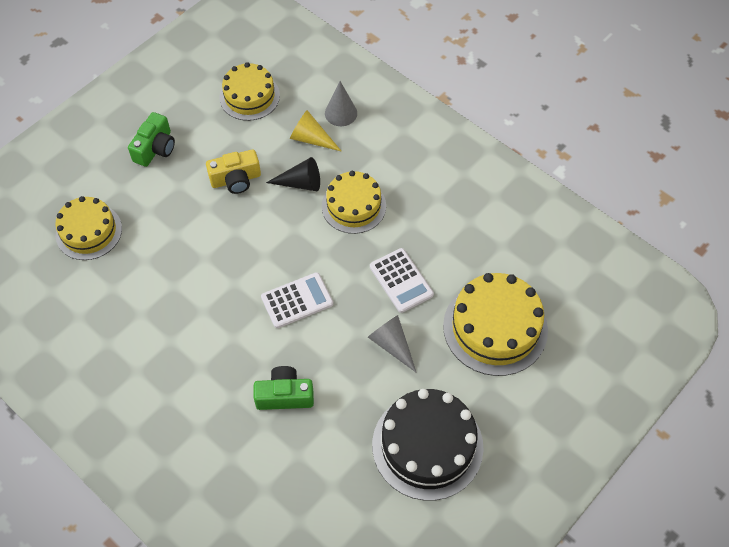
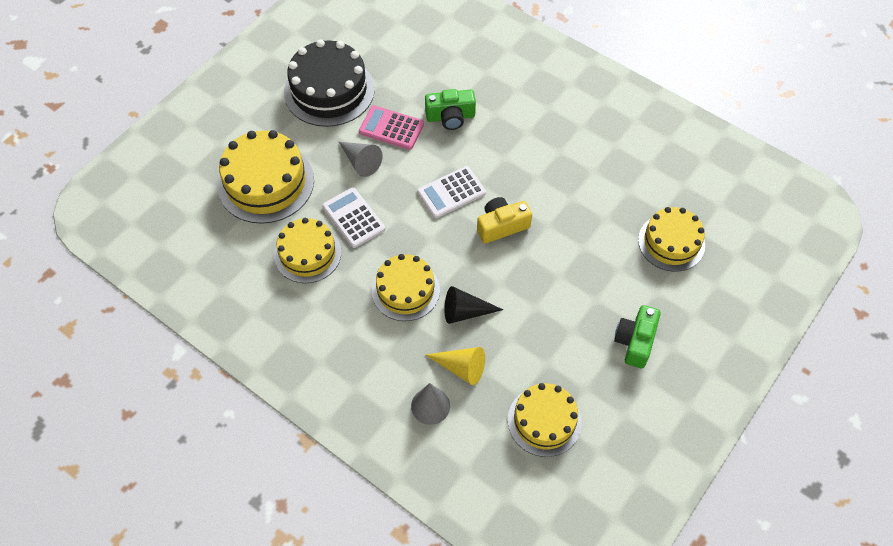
camera: 175 degrees right, 0 degrees up
yellow camera [206,149,261,194] -> yellow camera moved to [477,197,532,244]
none -> yellow cake [274,218,341,283]
none -> pink calculator [359,105,424,150]

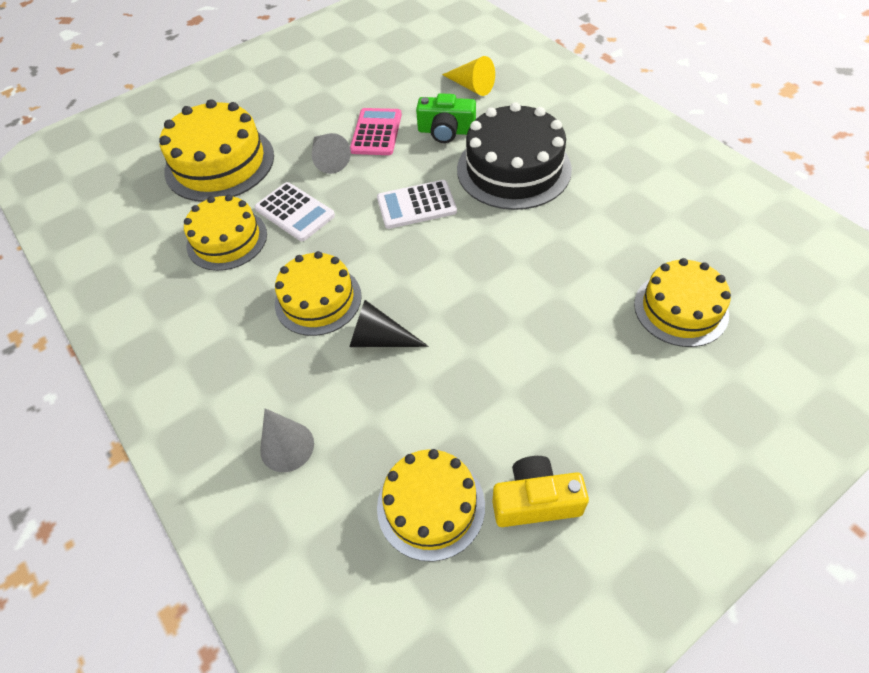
camera: 20 degrees right, 5 degrees down
black cake [284,39,375,127] -> black cake moved to [457,102,572,210]
white calculator [322,187,385,248] -> white calculator turned 150 degrees clockwise [255,182,335,241]
pink calculator [359,105,424,150] -> pink calculator turned 60 degrees clockwise [350,108,402,155]
yellow cone [425,347,485,385] -> yellow cone moved to [442,56,495,96]
yellow camera [477,197,532,244] -> yellow camera moved to [492,456,589,527]
green camera [614,305,661,368] -> none

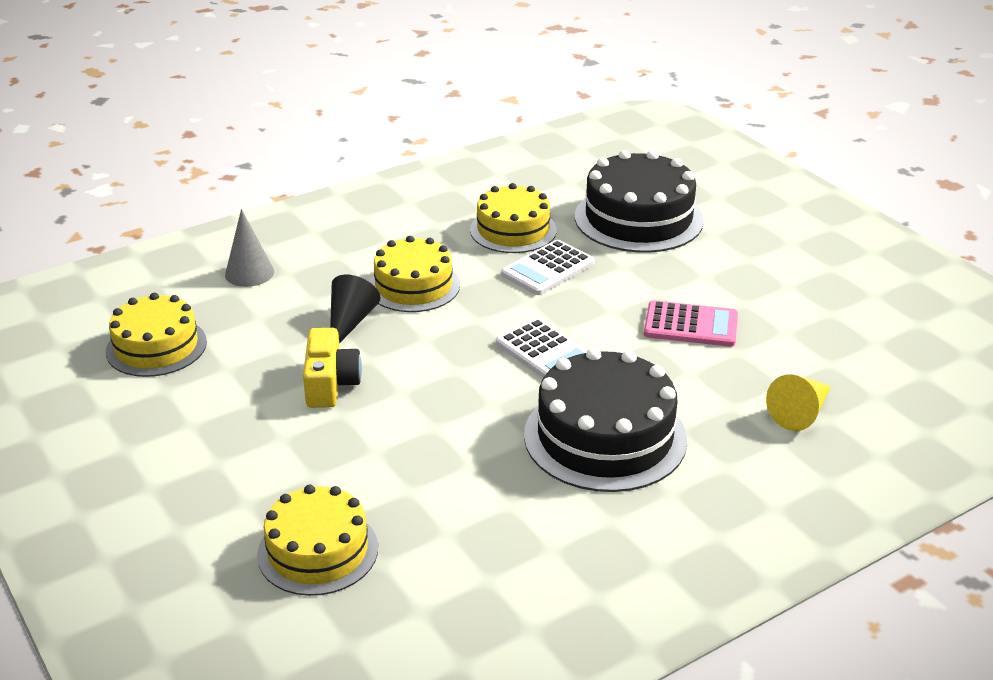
camera: 90 degrees right, 20 degrees down
yellow cake [159,99,274,202] -> black cake [575,150,704,253]
grey cone [312,133,351,174] -> none
white calculator [377,180,457,229] -> white calculator turned 150 degrees clockwise [496,318,588,378]
green camera [416,93,476,143] -> none
yellow camera [492,456,589,527] -> yellow camera moved to [303,328,362,408]

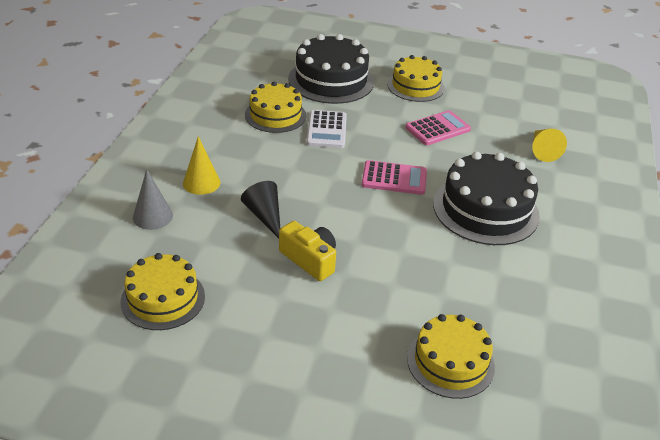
camera: 45 degrees left, 5 degrees up
yellow cake [369,236,460,312] -> yellow cake moved to [387,55,444,102]
white calculator [496,318,588,378] -> pink calculator [362,160,427,195]
none -> yellow cone [183,136,220,195]

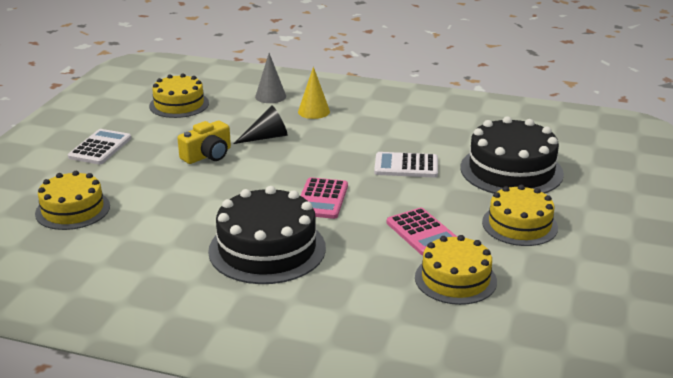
camera: 95 degrees right, 10 degrees down
yellow cake [245,81,306,133] -> yellow cake moved to [415,235,497,305]
yellow cone [532,129,567,162] -> none
none -> white calculator [68,129,131,165]

